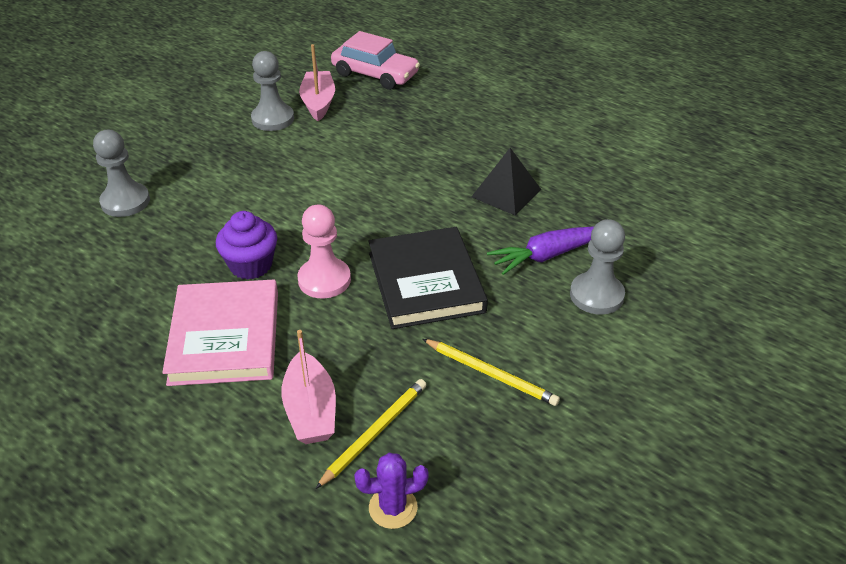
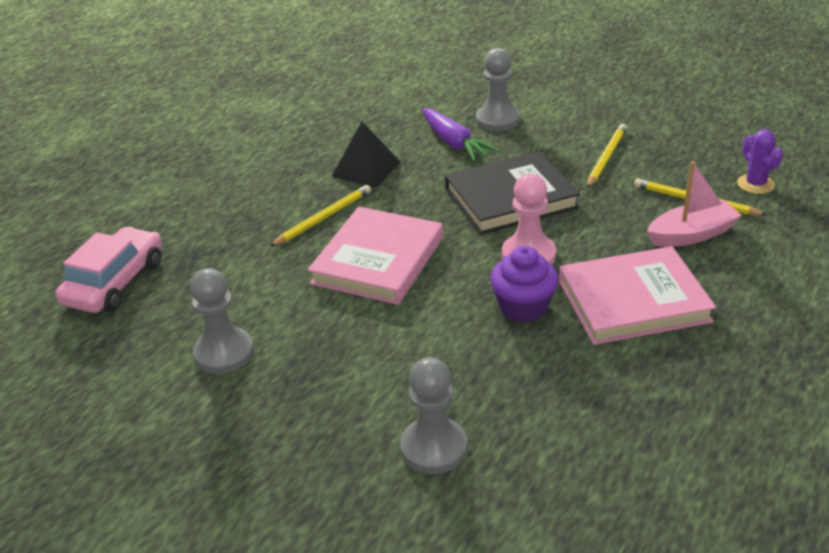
camera: 95 degrees left, 5 degrees down
pink boat [299,44,335,121] -> none
none -> yellow pencil [269,185,371,247]
none -> pink book [308,207,443,305]

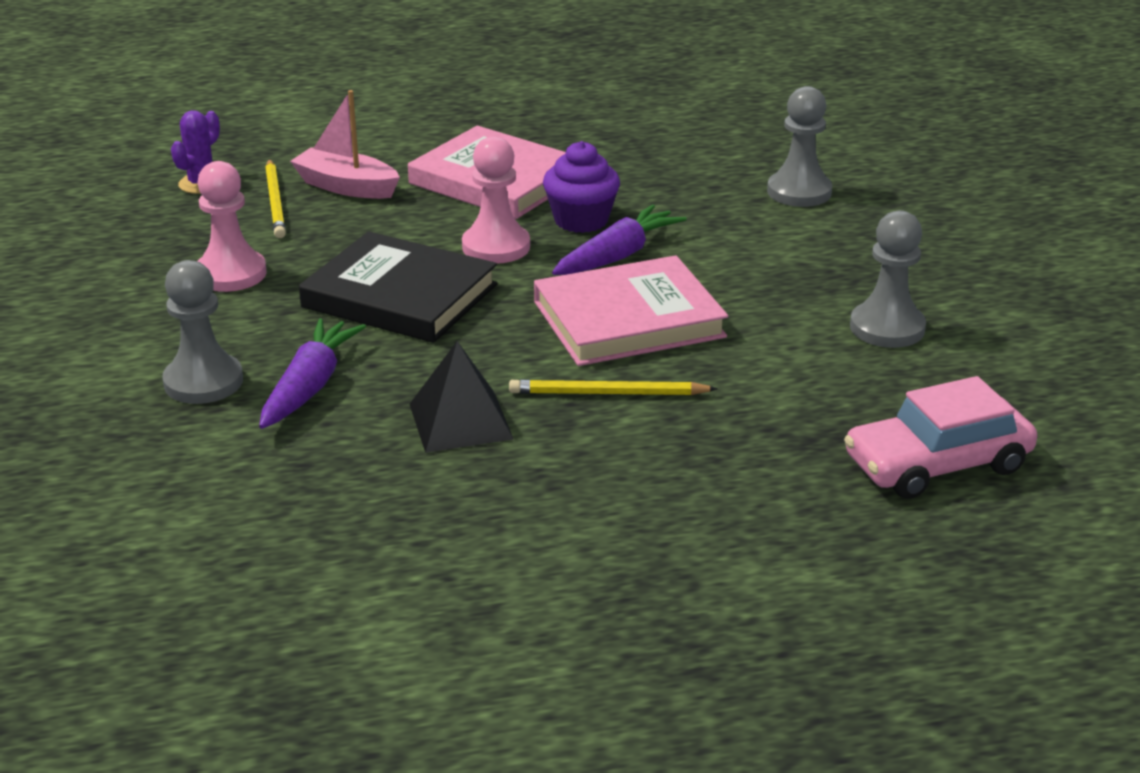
camera: 135 degrees left, 5 degrees down
yellow pencil [587,124,627,188] -> pink pawn [197,161,267,292]
none -> purple carrot [552,204,687,275]

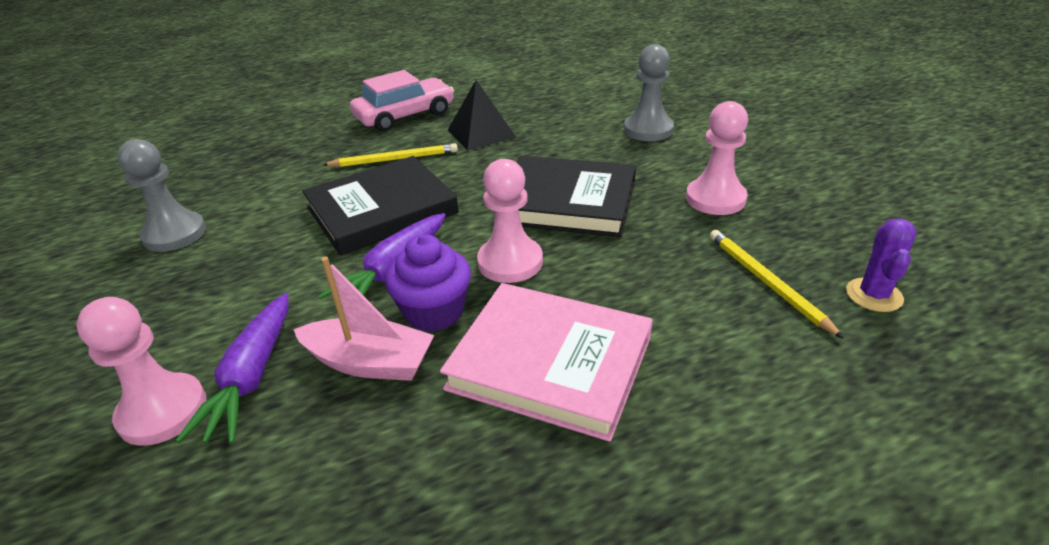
camera: 170 degrees right, 5 degrees up
purple carrot [259,318,366,429] -> purple carrot moved to [176,293,288,444]
pink boat [290,90,400,199] -> pink boat moved to [294,257,434,381]
pink book [534,255,728,366] -> black book [302,156,459,255]
grey pawn [767,86,832,207] -> pink pawn [76,297,206,446]
pink car [844,376,1037,499] -> pink car moved to [350,70,454,132]

